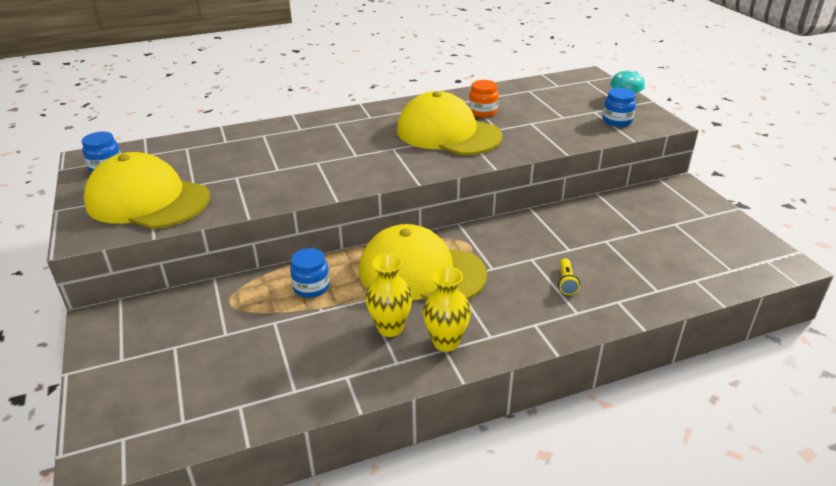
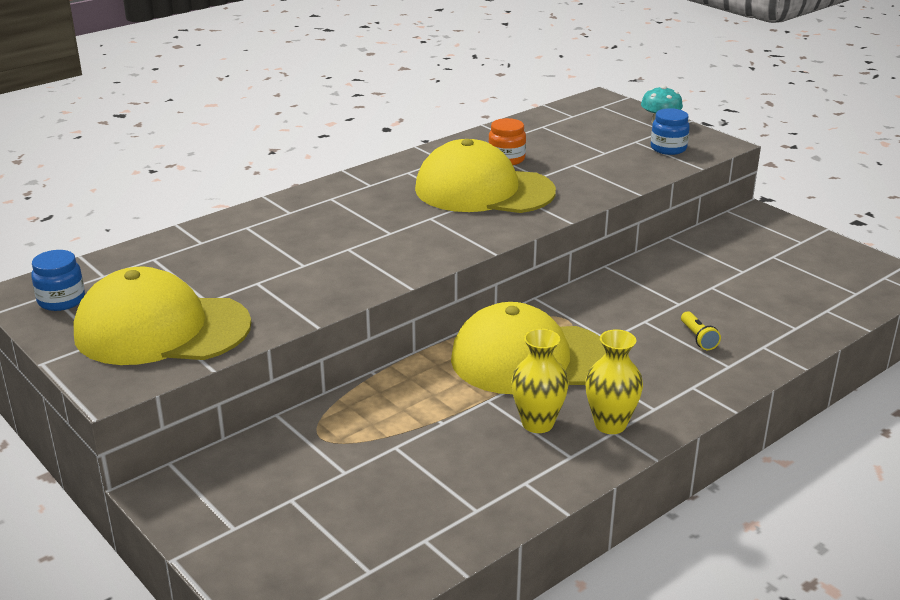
camera: 20 degrees left, 5 degrees down
blue jar [290,248,330,298] -> none

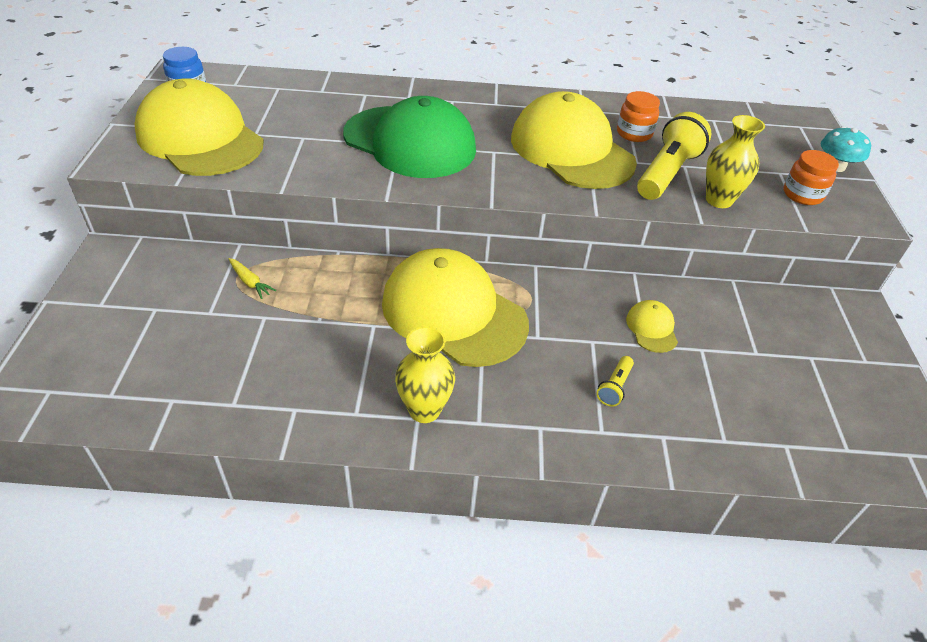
camera: 40 degrees right, 15 degrees up
yellow vase [511,329,569,433] -> yellow vase moved to [706,115,765,208]
blue jar [651,108,690,155] -> orange jar [783,150,839,205]
none -> yellow carrot [229,258,276,299]
none -> green cap [343,96,476,178]
none -> yellow cap [626,300,678,353]
none -> yellow flashlight [637,112,711,200]

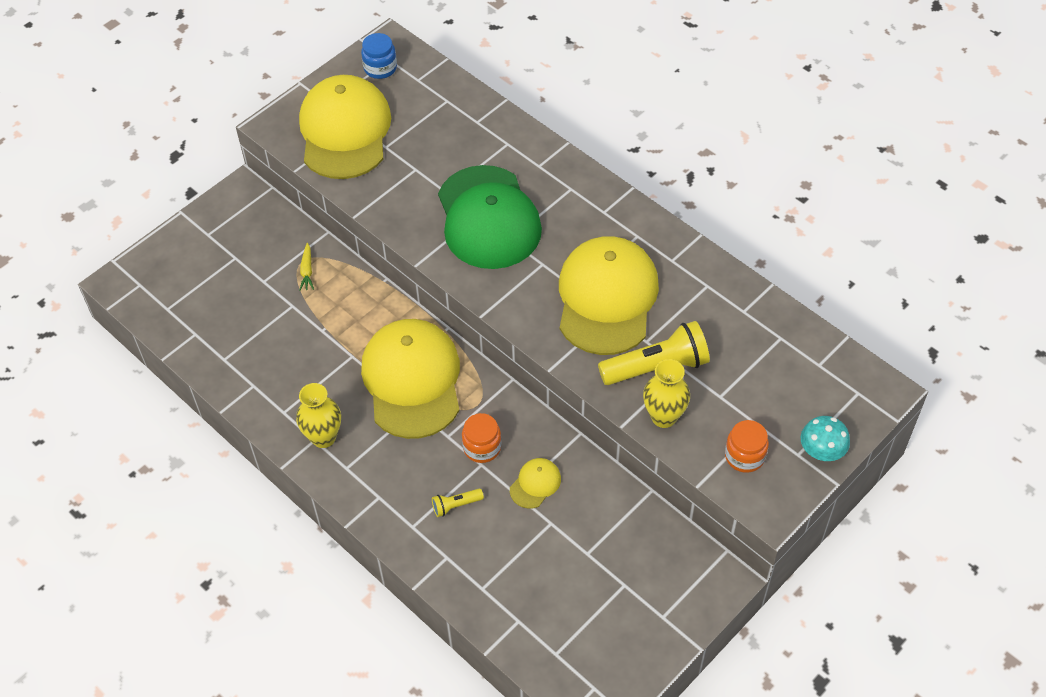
camera: 45 degrees right, 10 degrees up
orange jar [617,91,660,142] -> orange jar moved to [462,413,502,463]

